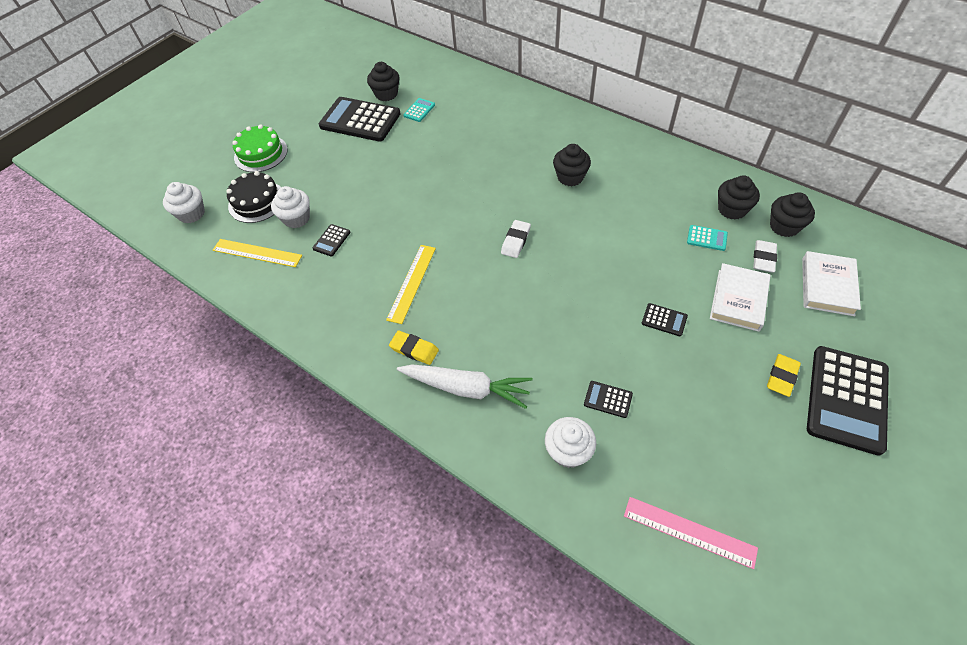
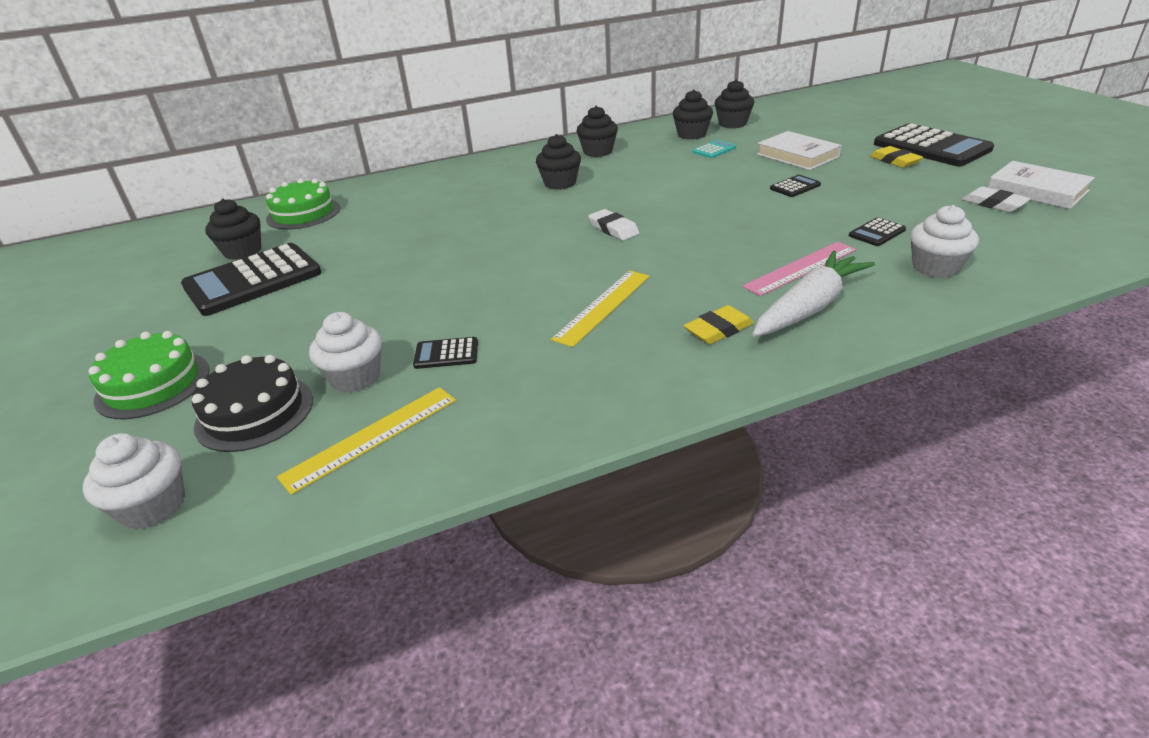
camera: 60 degrees left, 20 degrees down
black calculator [312,224,350,257] -> black calculator turned 120 degrees clockwise [413,337,478,369]
yellow ruler [386,245,436,324] -> yellow ruler turned 75 degrees clockwise [551,271,650,347]
turquoise calculator [403,98,435,122] -> none
pink ruler [624,497,758,569] -> pink ruler moved to [742,242,856,296]
white eraser [753,240,777,272] -> white eraser moved to [962,186,1031,212]
white book [802,251,861,316] -> white book moved to [987,161,1095,209]
none -> green cake [266,178,340,230]
none -> black cupcake [576,106,618,157]

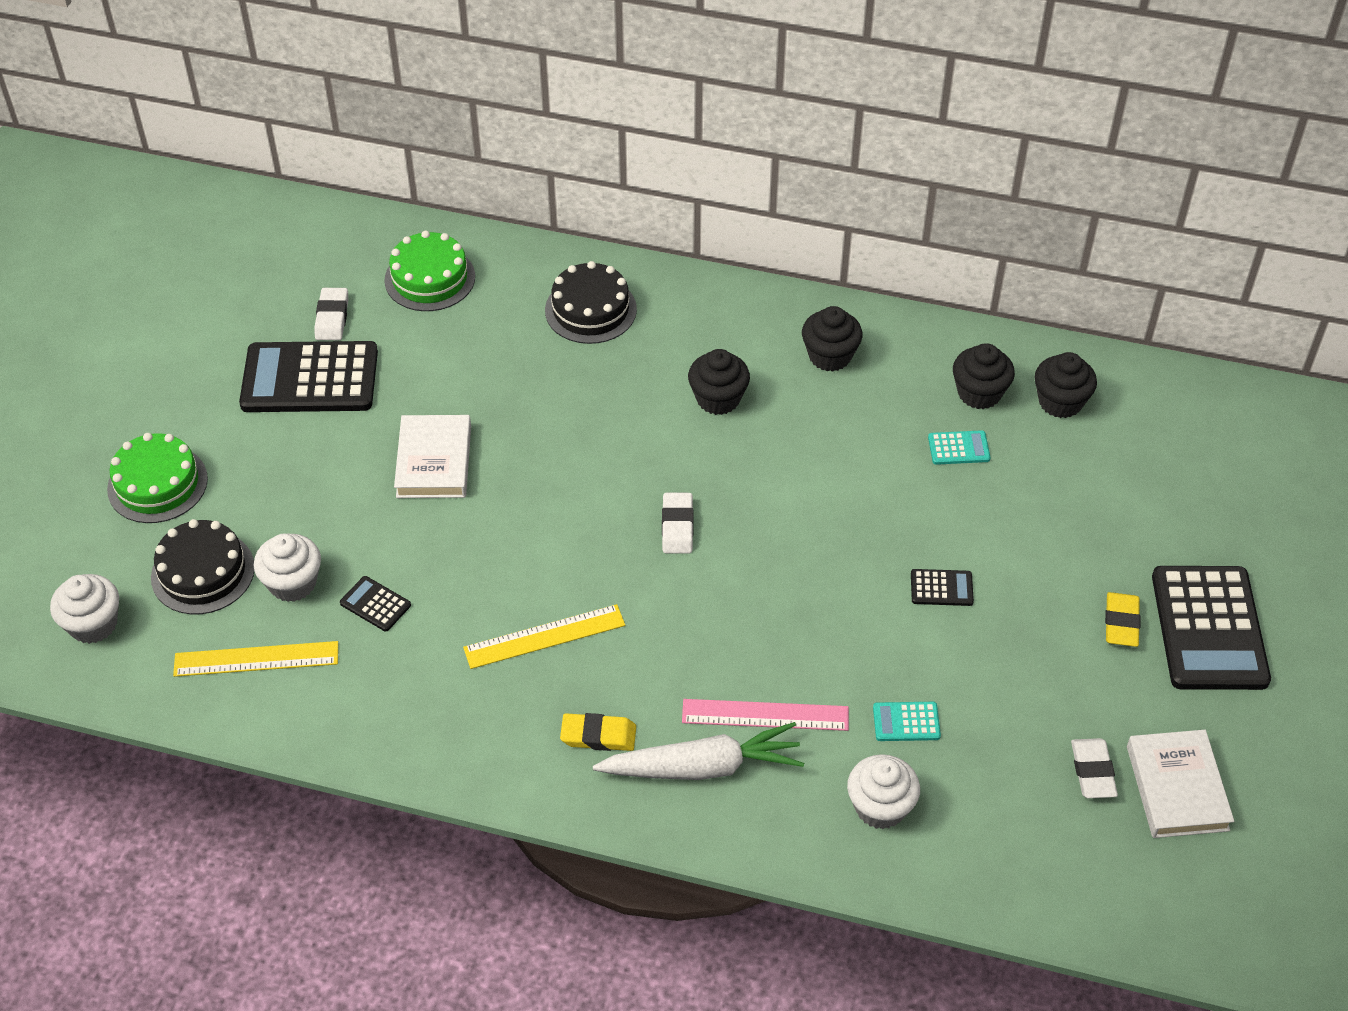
camera: 35 degrees right, 15 degrees up
black cupcake [205,199,261,260] -> white eraser [314,288,348,340]
white book [757,131,842,170] -> white book moved to [394,415,471,498]
black calculator [849,217,906,246] -> turquoise calculator [873,702,941,741]
none -> black cake [545,261,637,344]

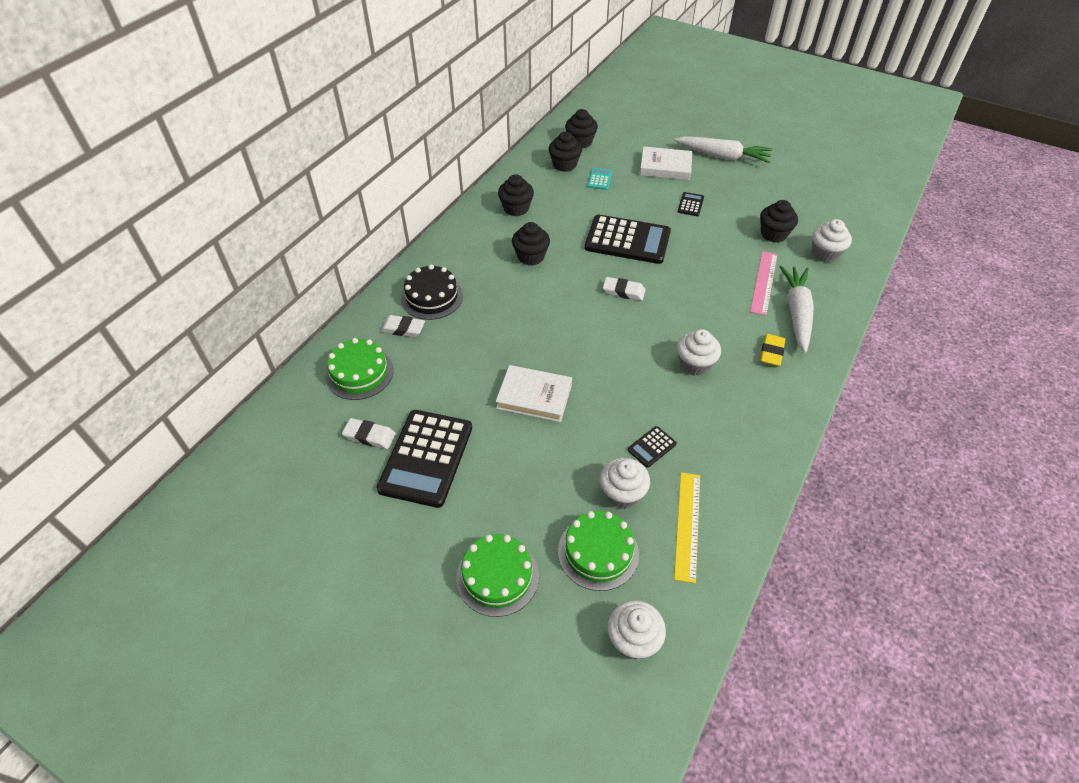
camera: 75 degrees left, 0 degrees up
black cake [151,519,254,614] -> green cake [558,511,639,591]
yellow ruler [463,604,625,669] -> white cupcake [677,329,721,376]
turquoise calculator [873,702,941,741] -> black cupcake [760,200,798,243]
white eraser [1071,738,1118,798] -> white eraser moved to [380,315,425,337]
yellow eraser [1105,592,1141,647] -> white carrot [674,136,772,163]
white book [1127,730,1234,838] -> white book moved to [640,147,692,180]
black calculator [1152,566,1271,690] -> black calculator moved to [585,214,671,264]

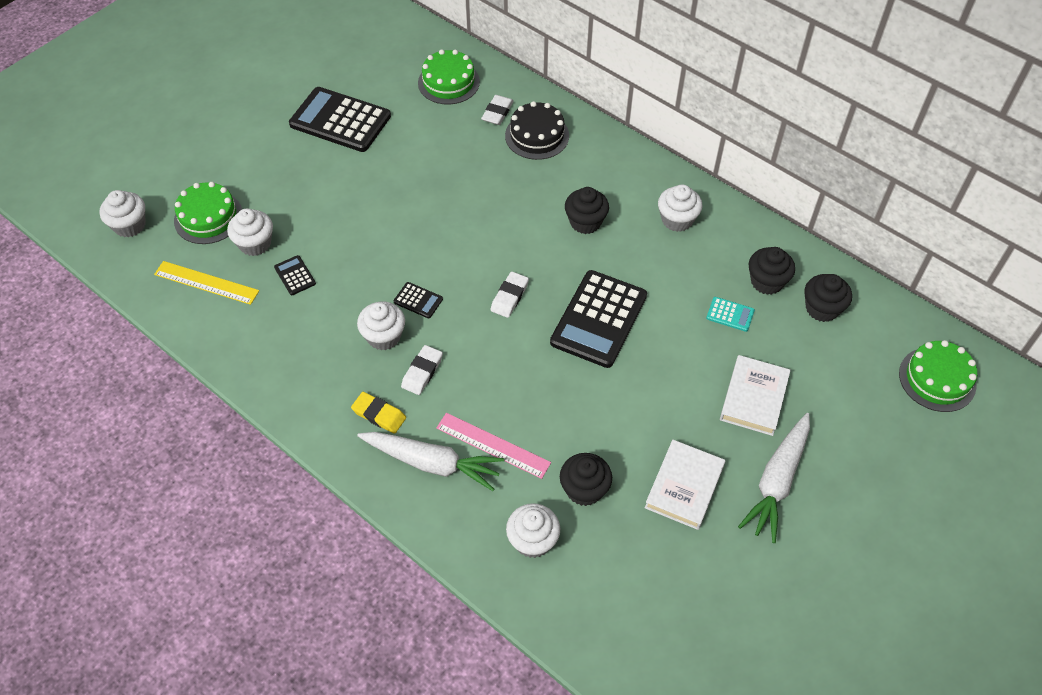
camera: 100 degrees right, 5 degrees up
white eraser [342,418,396,449] -> white eraser moved to [401,345,443,395]
green cake [456,534,539,617] -> green cake moved to [899,340,977,412]
white book [496,365,572,422] -> white book moved to [645,440,725,530]
black cupcake [498,174,534,216] -> white cupcake [658,184,702,232]
black calculator [678,192,704,216] -> black calculator moved to [394,282,443,318]

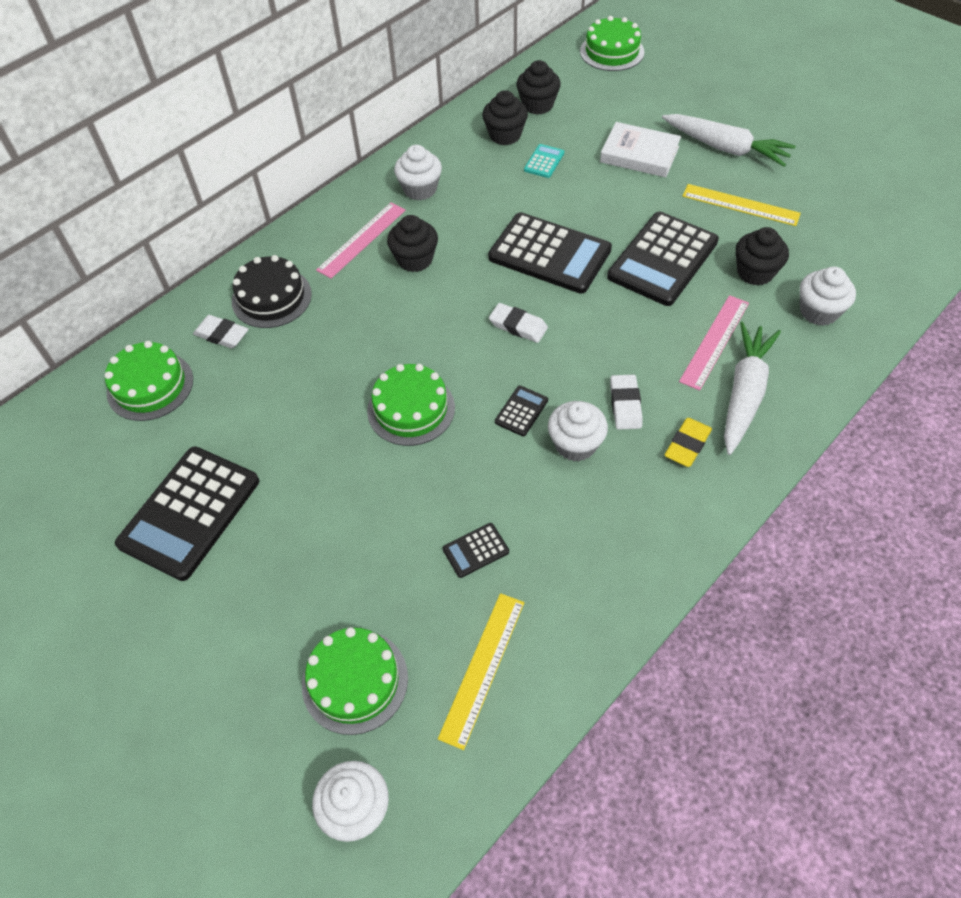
camera: 85 degrees left, 0 degrees up
white cupcake [227,208,273,256] -> none
white eraser [401,345,443,395] -> white eraser turned 60 degrees clockwise [610,375,643,430]
white book [645,440,725,530] -> yellow ruler [682,184,801,226]
none -> pink ruler [316,202,406,279]
none -> green cake [367,364,455,446]
none -> black calculator [607,212,719,306]

